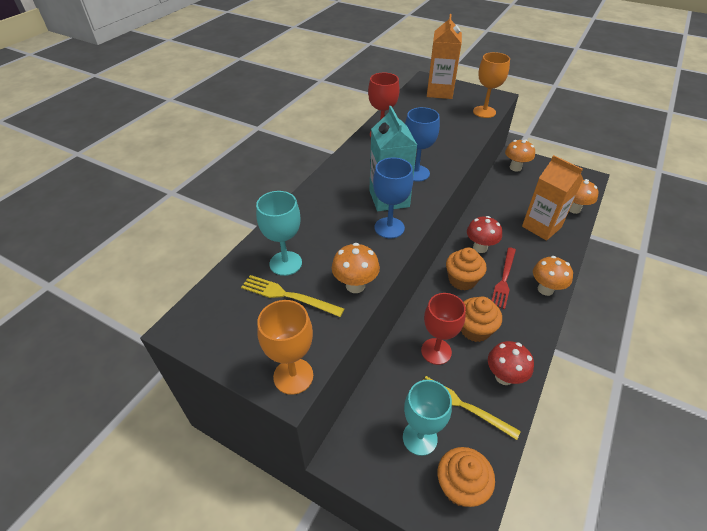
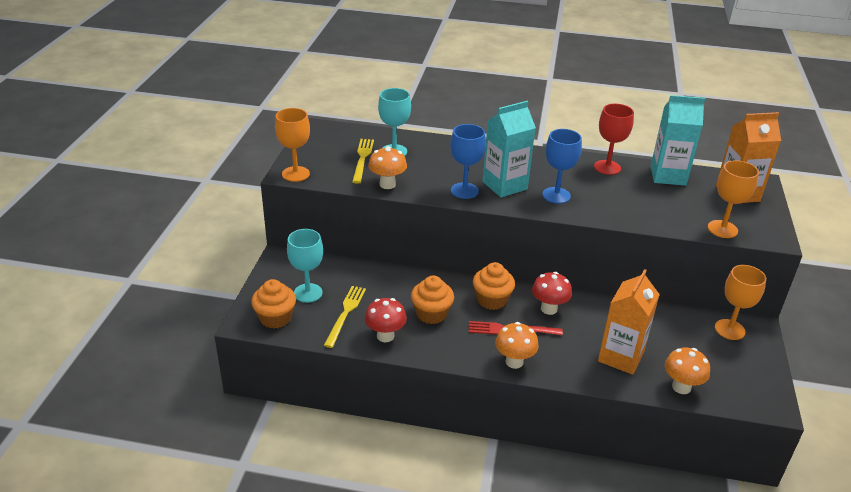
camera: 70 degrees right, 10 degrees down
red goblet [421,293,466,365] -> none
orange mushroom [505,139,535,171] -> orange goblet [715,265,766,340]
none -> turquoise carton [651,95,705,186]

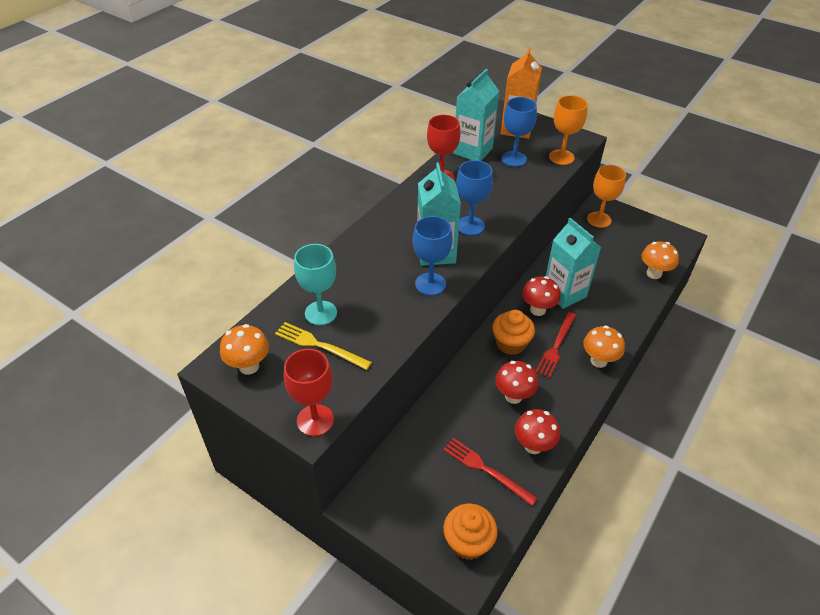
camera: 65 degrees left, 10 degrees up
orange goblet [275,108,310,182] -> red goblet [284,349,334,436]
turquoise goblet [287,229,323,303] -> none
yellow fork [324,286,366,348] -> red fork [443,438,538,506]
orange mushroom [368,146,407,189] -> orange mushroom moved to [220,324,269,375]
orange cupcake [411,276,454,324] -> red mushroom [495,361,538,404]
orange carton [598,269,660,375] -> none
none -> blue goblet [501,97,537,167]
none -> turquoise carton [546,218,602,309]

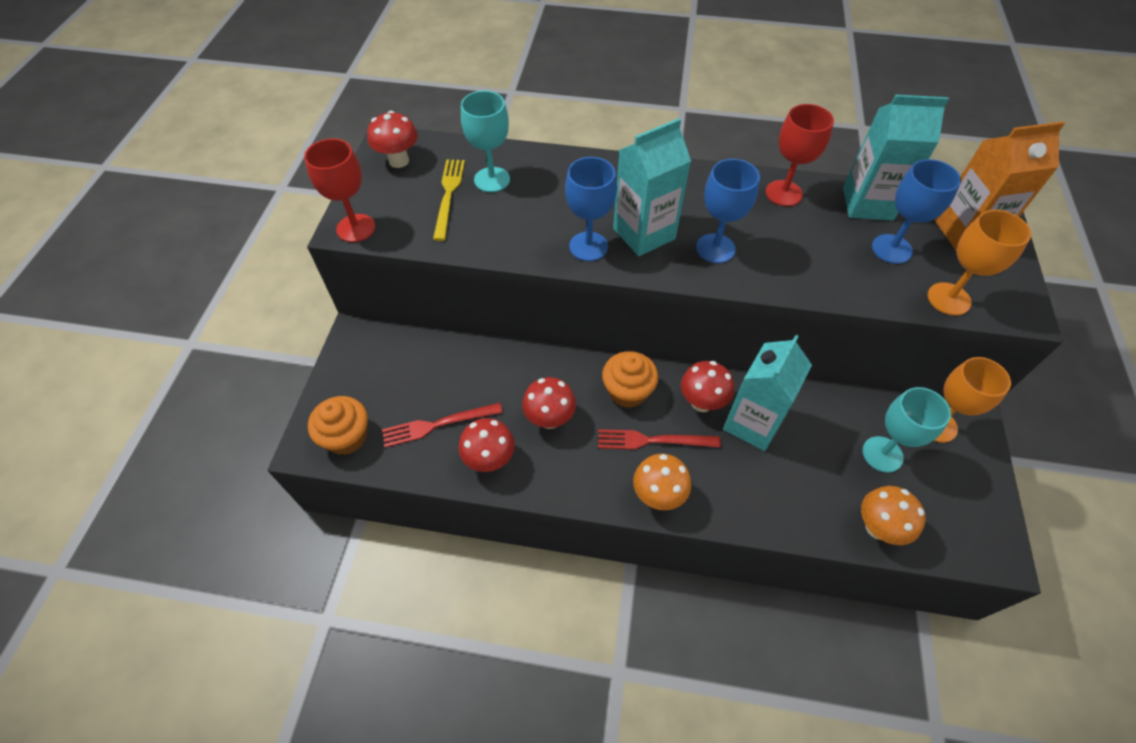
camera: 65 degrees right, 10 degrees up
orange mushroom [220,324,269,375] -> red mushroom [367,111,418,168]
red fork [443,438,538,506] -> red fork turned 120 degrees counterclockwise [382,403,503,448]
none -> turquoise goblet [862,387,951,473]

